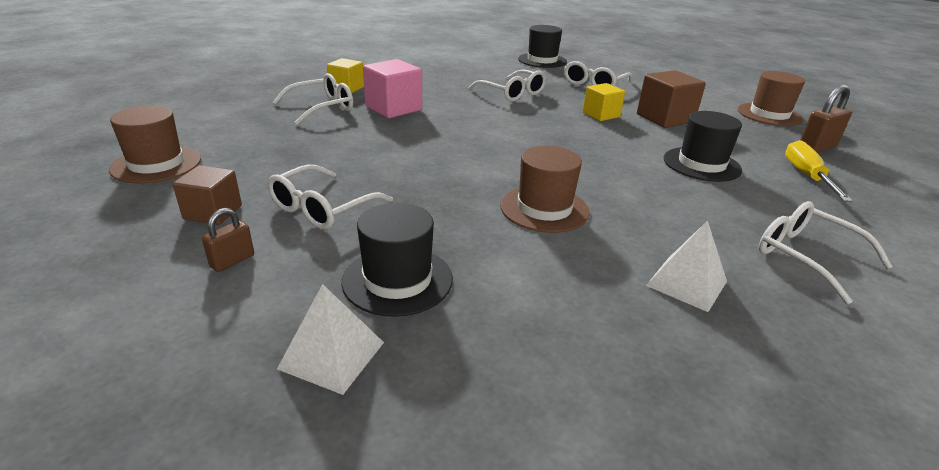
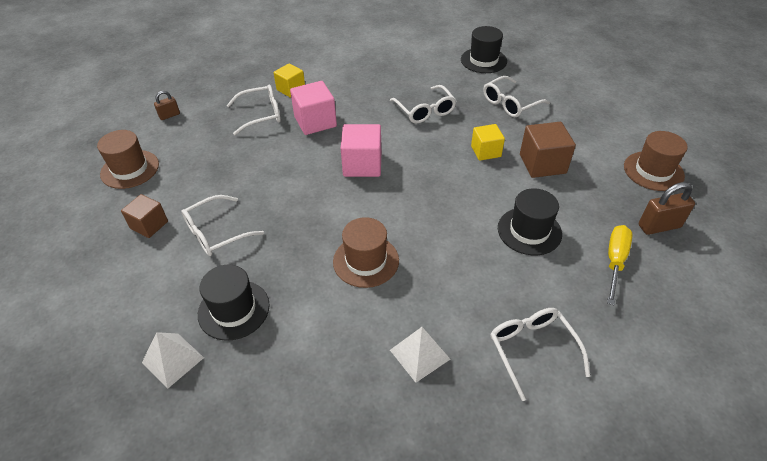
camera: 20 degrees right, 15 degrees up
brown padlock [202,208,254,272] -> brown padlock moved to [154,91,180,120]
none -> pink cube [341,124,381,177]

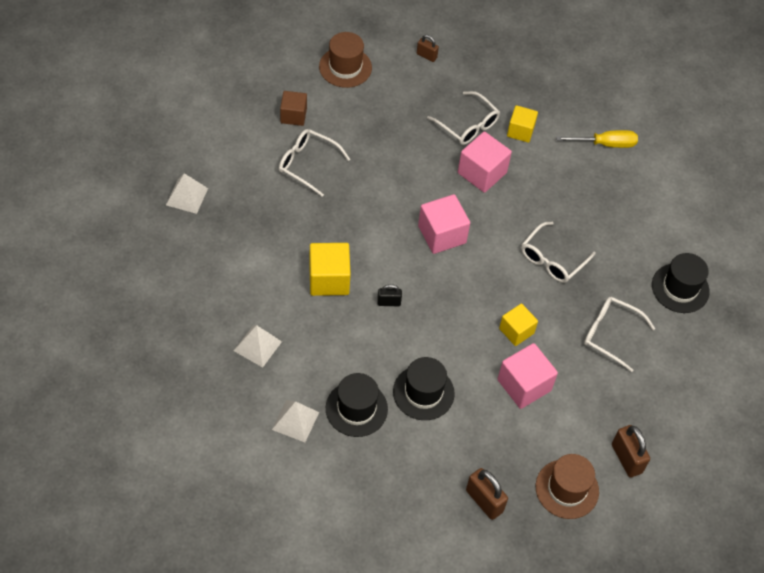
camera: 60 degrees right, 10 degrees up
black hat [198,264,270,341] -> black hat moved to [326,373,388,437]
brown hat [333,217,399,288] -> yellow cube [309,243,351,296]
white glasses [490,308,590,401] -> white pyramid [272,400,319,442]
brown cube [520,122,576,178] -> pink cube [498,343,558,409]
yellow screwdriver [607,225,632,305] -> yellow screwdriver moved to [556,130,638,148]
none -> black padlock [377,284,402,306]
none -> brown padlock [612,425,650,478]

